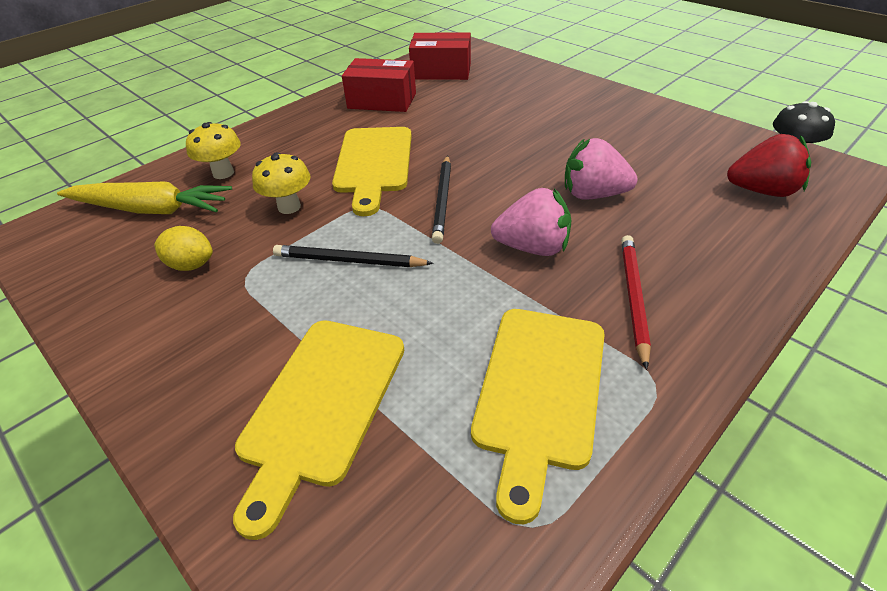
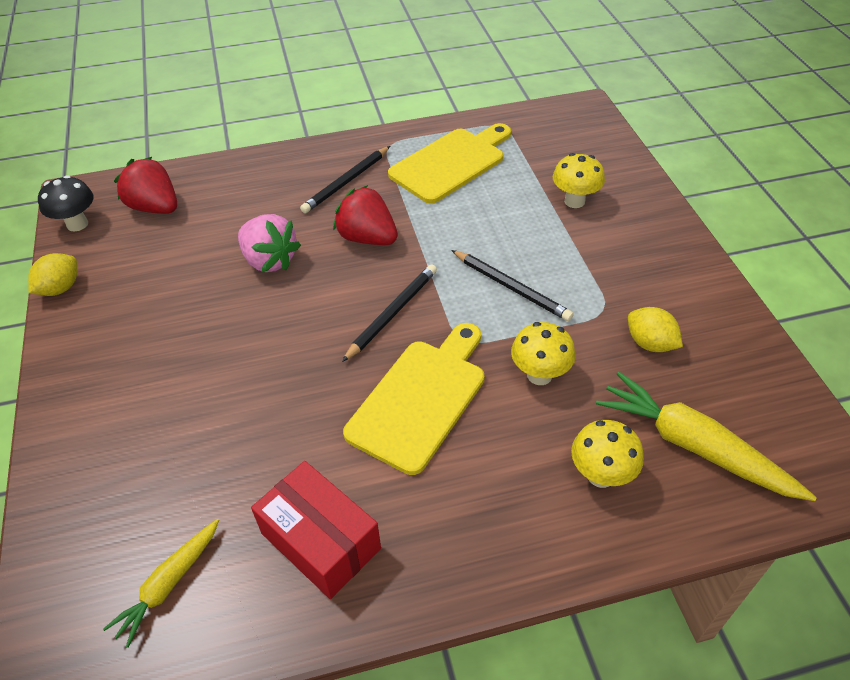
camera: 150 degrees left, 5 degrees up
yellow cutting board [233,320,404,540] -> yellow mushroom [553,153,605,208]
red box [409,32,471,80] -> yellow carrot [103,519,219,648]
pink strawberry [491,188,571,256] -> red strawberry [333,185,398,245]
red pencil [621,235,651,370] -> black pencil [300,146,390,213]
none -> yellow lemon [28,253,77,296]

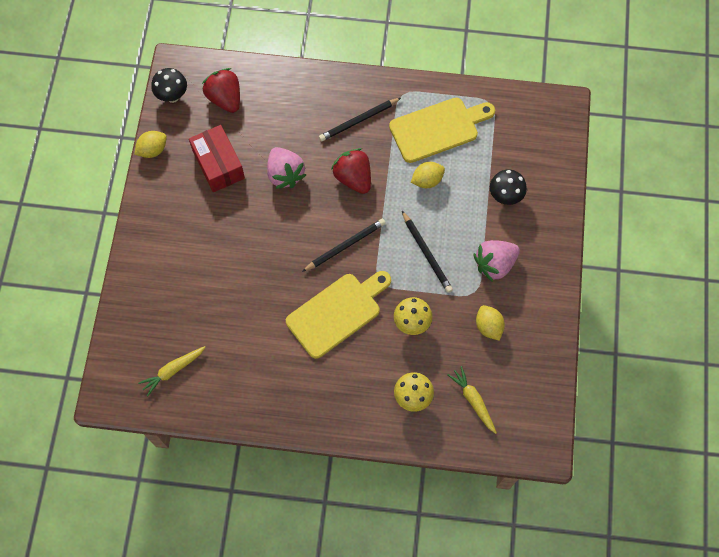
camera: 20 degrees right, 20 degrees up
red box [251,461,381,599] -> red box moved to [189,125,245,192]
yellow mushroom [553,153,605,208] -> black mushroom [490,169,527,205]
yellow carrot [596,372,817,501] -> yellow carrot [448,366,497,434], size x0.59
none -> yellow lemon [411,162,445,188]
none -> pink strawberry [474,240,520,282]

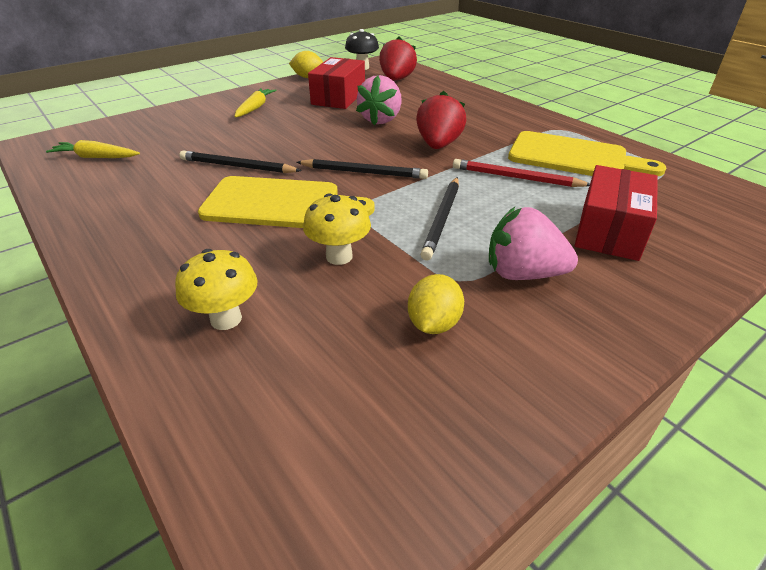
camera: 45 degrees right, 30 degrees down
black pencil [319,98,401,142] -> black pencil moved to [179,151,302,173]
yellow lemon [411,162,445,188] -> red pencil [453,159,590,187]
yellow carrot [448,366,497,434] -> yellow carrot moved to [234,88,277,117]
black mushroom [490,169,527,205] -> red box [575,165,658,261]

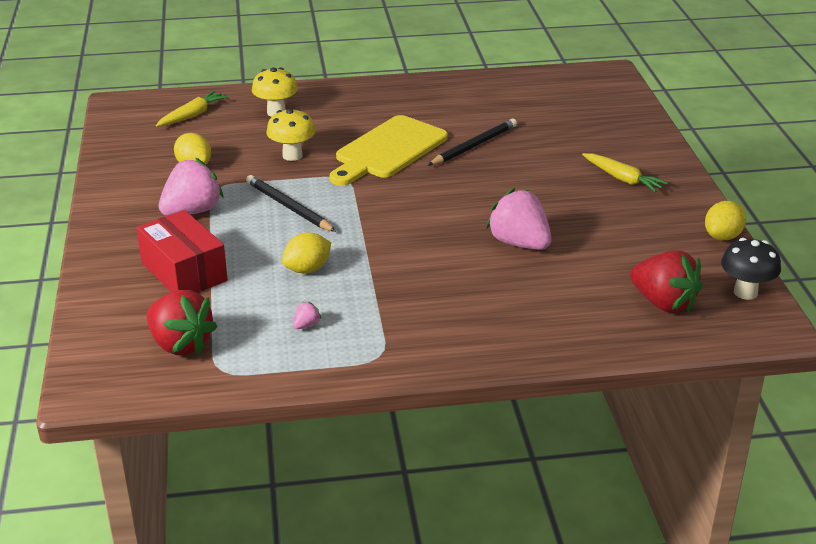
camera: 120 degrees right, 5 degrees down
yellow carrot [46,140,140,158] -> yellow carrot moved to [156,91,228,127]
black pencil [297,159,428,179] -> none
red box [308,57,365,109] -> none
red strawberry [416,91,466,149] -> red strawberry moved to [147,290,218,355]
red pencil [453,159,590,187] -> yellow lemon [282,233,331,274]
yellow cutting board [508,131,666,176] -> pink strawberry [293,302,321,329]

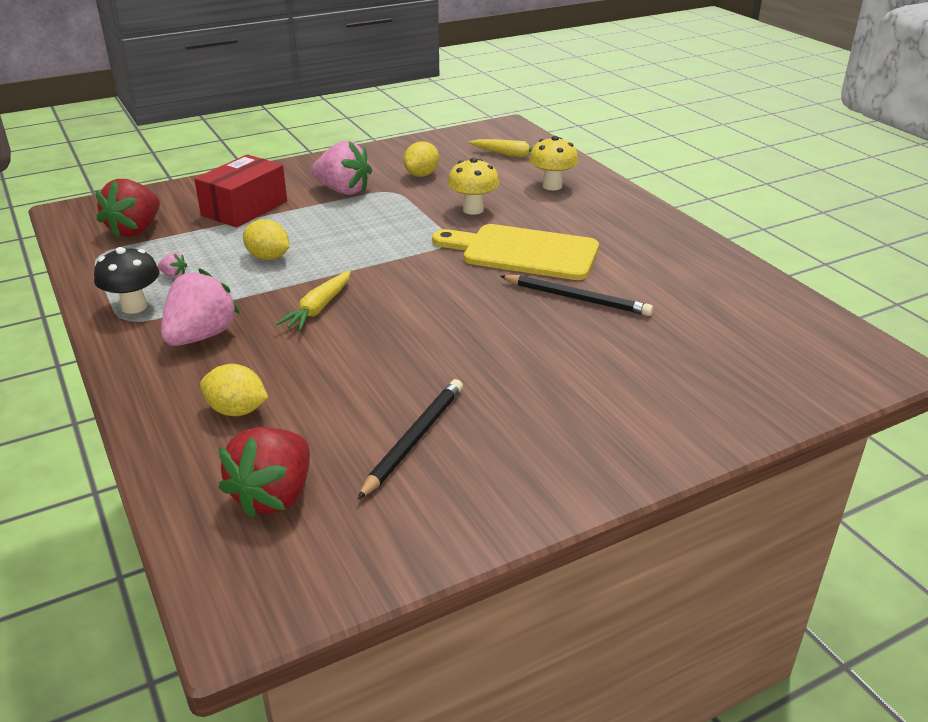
camera: 70 degrees right, 0 degrees up
black pencil [246,175,336,232] -> black pencil moved to [358,379,463,499]
pink strawberry [486,188,552,250] -> pink strawberry moved to [161,268,240,346]
yellow carrot [582,153,668,192] -> yellow carrot moved to [276,270,351,331]
yellow lemon [705,201,746,240] -> yellow lemon moved to [200,364,268,416]
black mushroom [721,238,781,300] -> black mushroom moved to [94,247,159,314]

